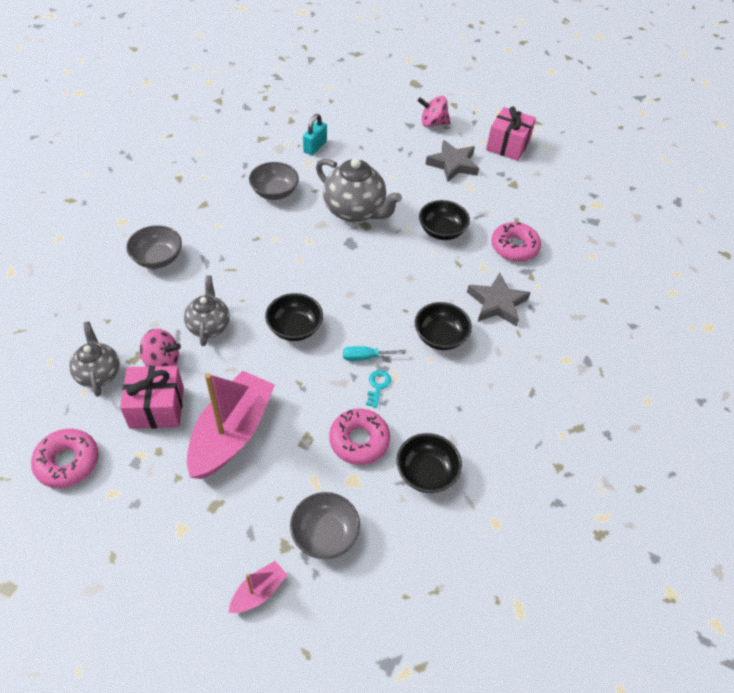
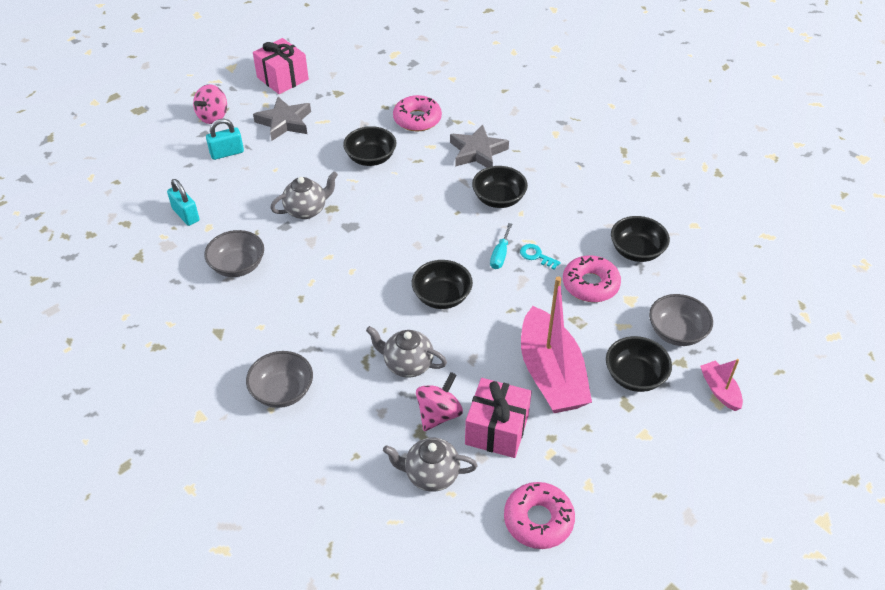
camera: 65 degrees left, 5 degrees down
pink boat [187,371,275,479] -> pink boat turned 150 degrees counterclockwise [521,276,592,413]
grey teapot [316,158,402,222] -> grey teapot [270,171,338,219], size x0.62
none -> turquoise padlock [206,119,244,160]
none -> black bowl [606,336,672,392]

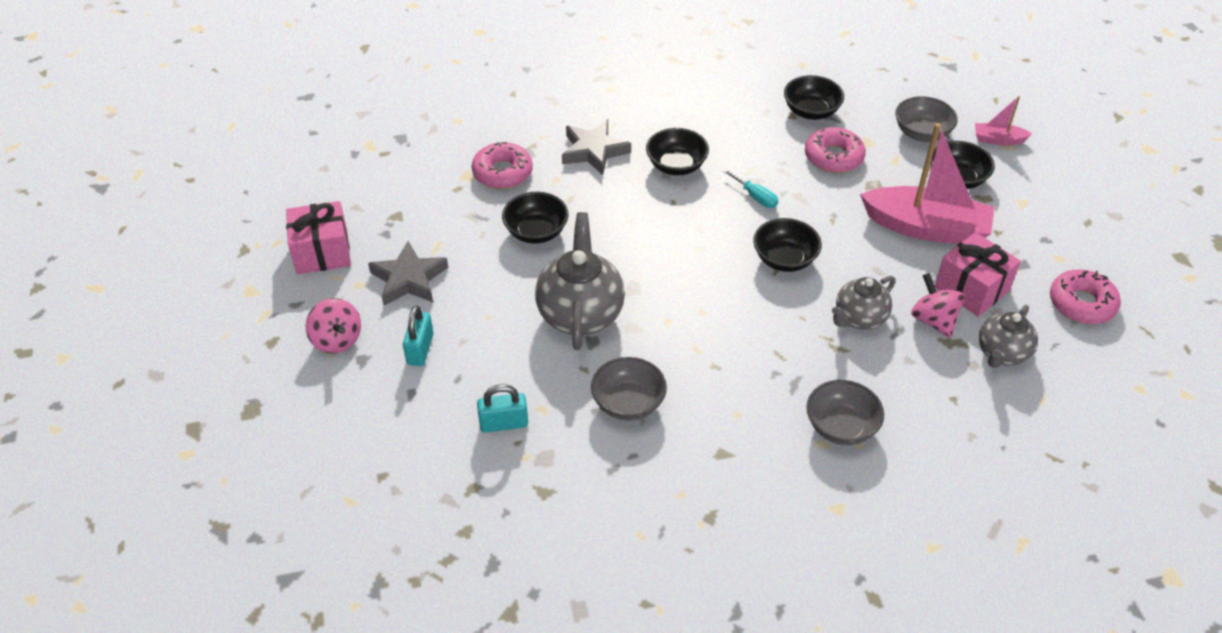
camera: 60 degrees left, 0 degrees up
grey teapot [270,171,338,219] -> grey teapot [535,212,625,350], size x1.61
turquoise key [520,244,561,270] -> none

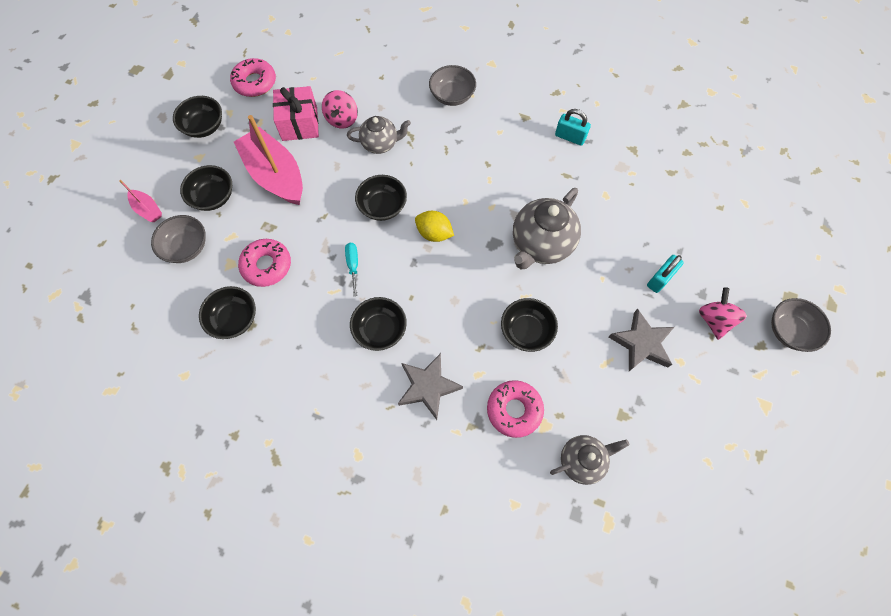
camera: 145 degrees left, 20 degrees up
pink gift [286,201,351,274] -> none
turquoise padlock [477,384,528,433] -> turquoise padlock moved to [555,109,591,146]
grey bowl [591,357,667,421] -> grey bowl moved to [771,298,831,352]
grey teapot [979,305,1038,368] -> grey teapot moved to [550,435,629,485]
none -> black bowl [173,96,222,138]
none -> yellow lemon [415,211,454,242]

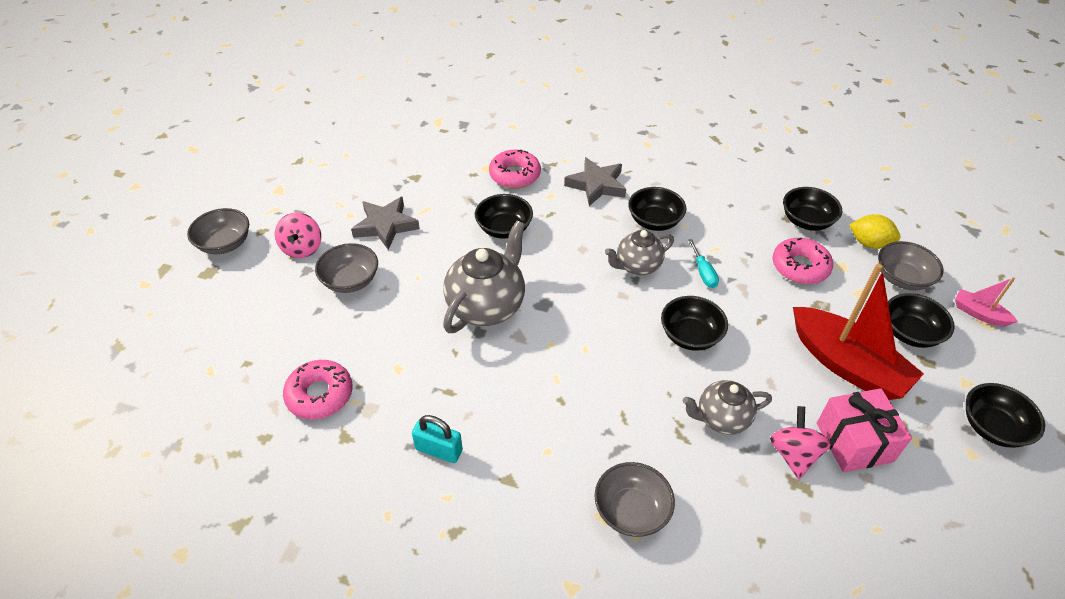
camera: 175 degrees right, 20 degrees down
pink donut [230,58,276,97] -> pink donut moved to [283,360,353,419]
pink boat [234,115,303,205] -> red boat [793,263,924,400]
yellow lemon [415,211,454,242] -> yellow lemon moved to [849,214,901,249]
grey teapot [550,435,629,485] -> grey teapot moved to [605,230,674,275]
turquoise padlock [647,255,684,293] -> grey bowl [315,243,378,293]

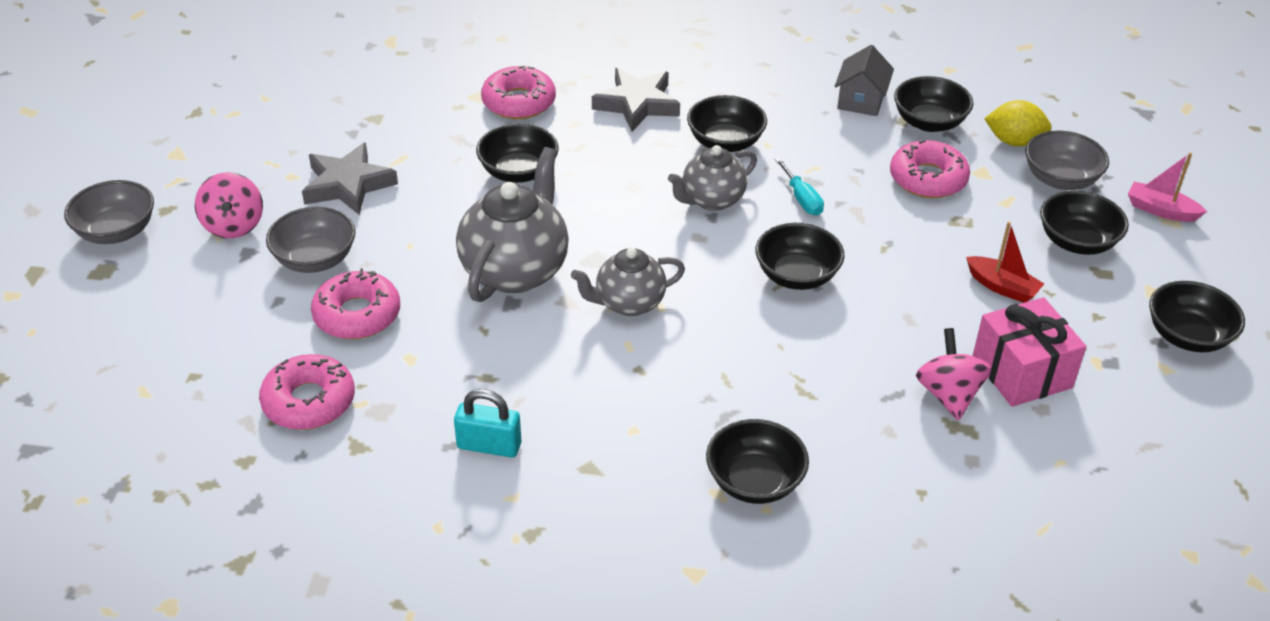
camera: 10 degrees left, 5 degrees down
grey bowl [594,462,675,537] -> black bowl [706,419,809,504]
grey teapot [683,380,772,435] -> grey teapot moved to [571,248,685,316]
red boat [793,263,924,400] -> red boat [966,222,1044,303], size x0.46
none -> pink donut [311,268,400,339]
none -> grey house [835,45,894,116]

